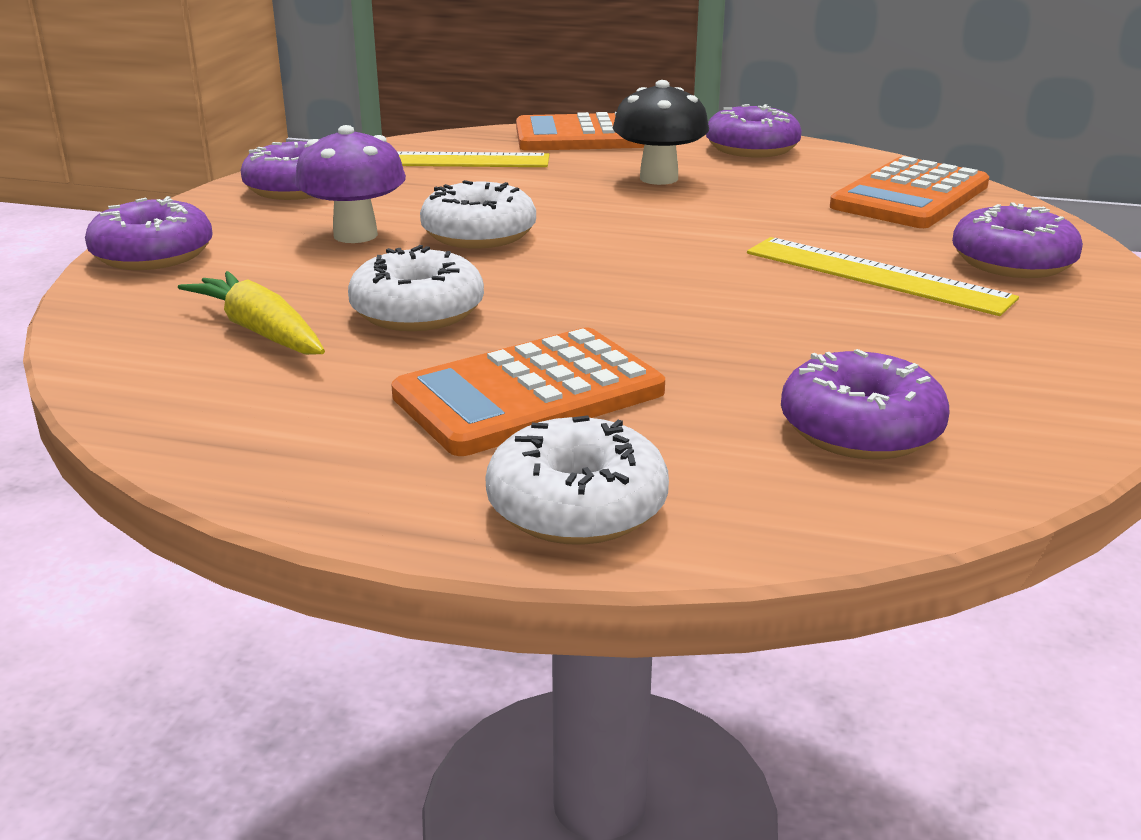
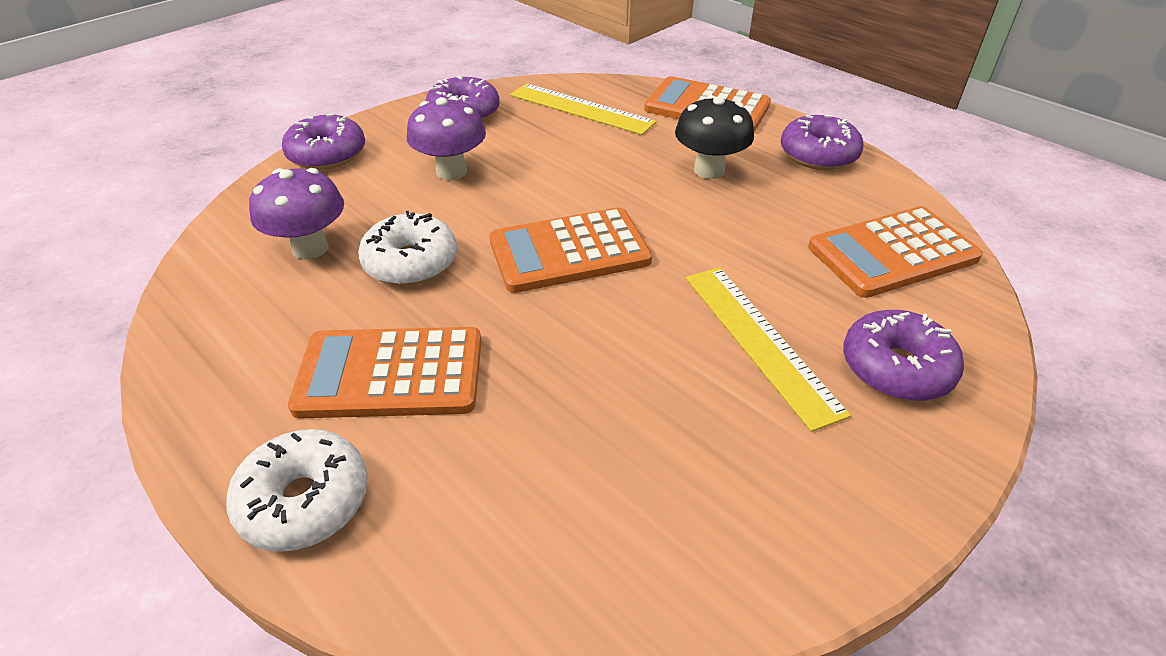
camera: 30 degrees right, 15 degrees up
yellow carrot [178,271,325,355] -> purple mushroom [249,168,344,260]
white donut [420,180,536,249] -> none
purple donut [781,349,950,459] -> none
none -> orange calculator [489,207,652,293]

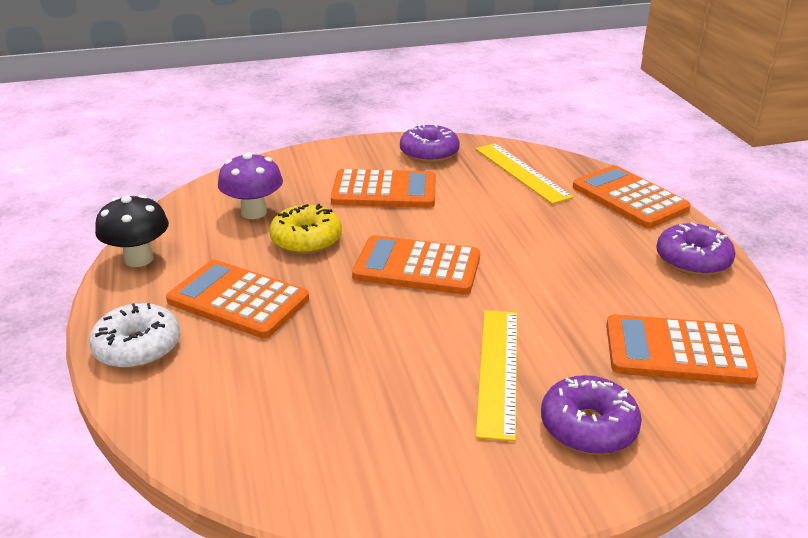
camera: 30 degrees right, 10 degrees down
purple donut [282,114,365,170] -> none
white donut [358,211,457,286] -> yellow donut [269,204,342,254]
purple mushroom [407,97,486,180] -> orange calculator [331,169,436,208]
black mushroom [675,95,754,179] -> black mushroom moved to [95,195,169,267]

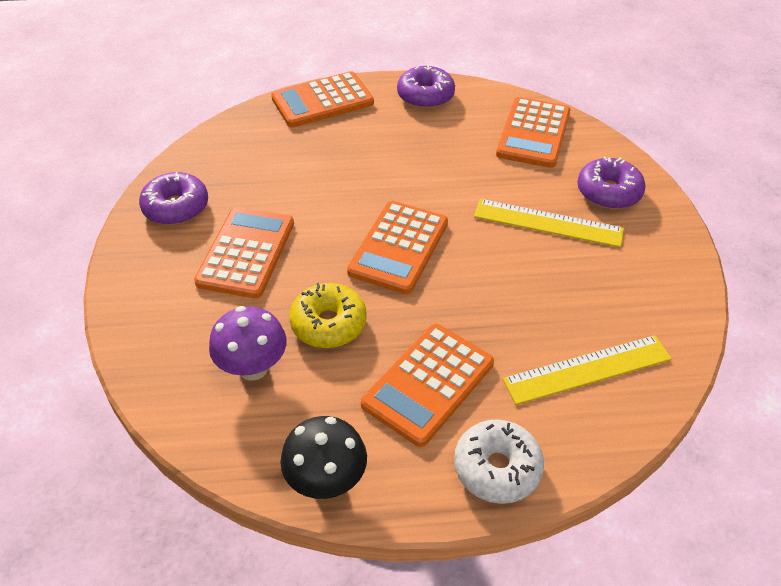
camera: 80 degrees left, 15 degrees up
yellow ruler [475,143,573,204] -> yellow ruler moved to [503,335,672,405]

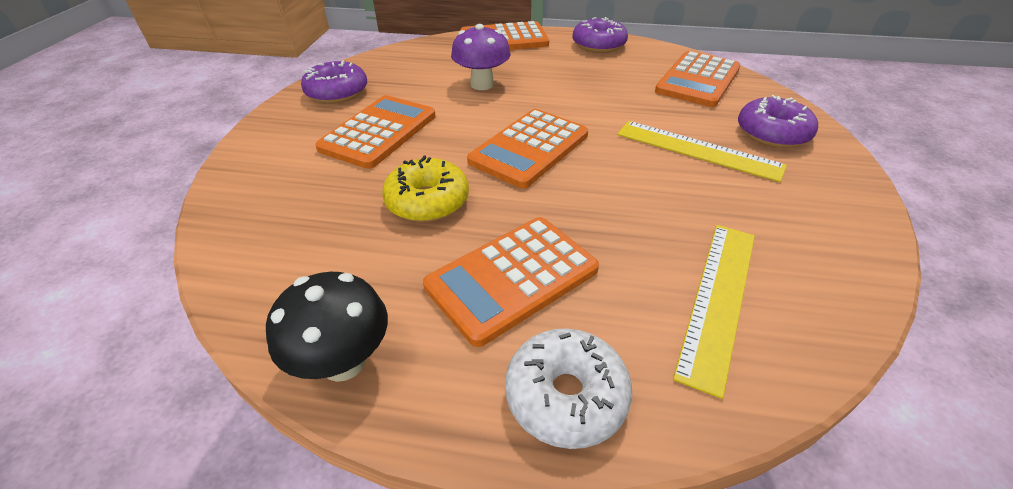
camera: 15 degrees right, 5 degrees down
purple mushroom [209,306,287,381] -> purple mushroom moved to [451,24,511,90]
yellow ruler [503,335,672,405] -> yellow ruler turned 60 degrees counterclockwise [673,225,755,399]

